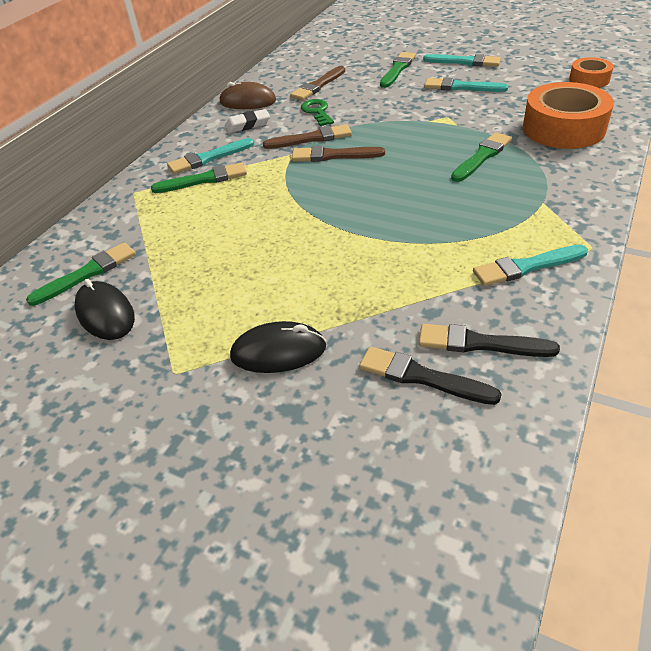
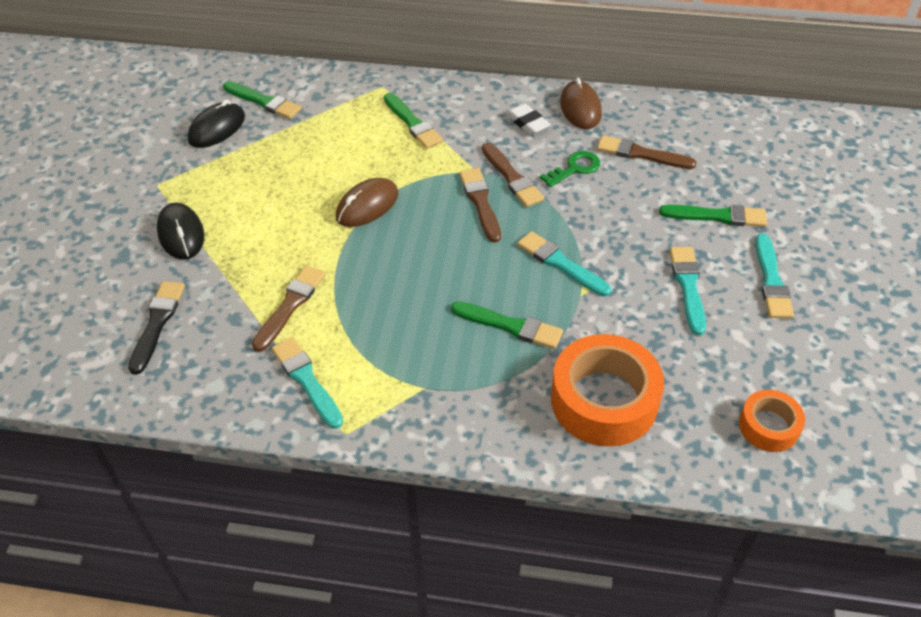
camera: 70 degrees right, 5 degrees up
turquoise brush [167,138,254,174] -> turquoise brush moved to [517,231,611,297]
black brush [419,324,560,357] -> none
none -> brown brush [252,265,326,352]
none -> brown mouse [336,178,399,227]

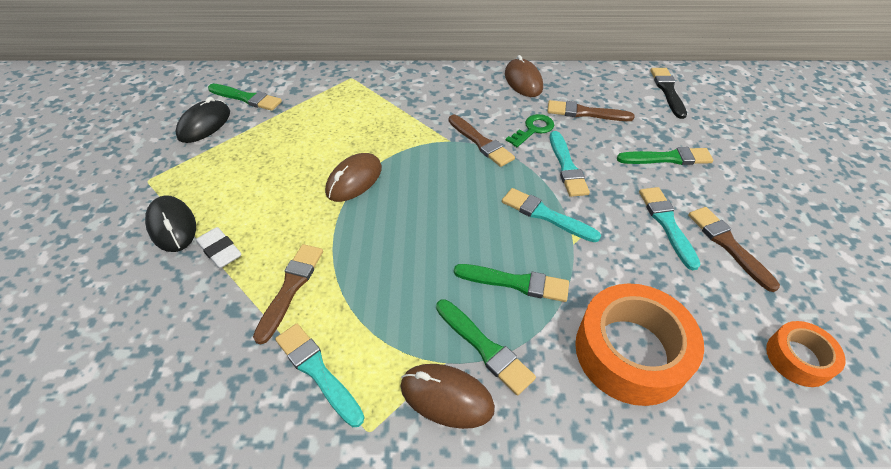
camera: 10 degrees left, 0 degrees up
black brush [128,281,185,375] -> black brush moved to [651,68,687,119]
green brush [384,93,443,149] -> green brush moved to [436,299,536,395]
brown brush [459,168,501,243] -> brown brush moved to [688,207,780,292]
white eraser [505,103,551,135] -> white eraser moved to [196,227,241,268]
turquoise brush [755,234,794,318] -> turquoise brush moved to [550,131,590,197]
none -> brown mouse [401,364,495,429]

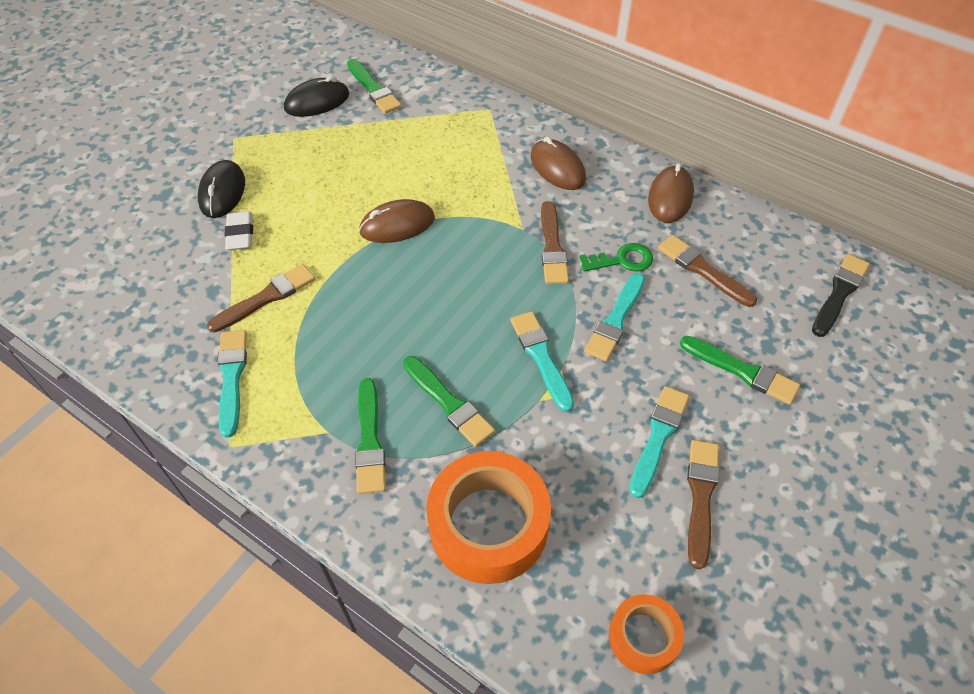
camera: 35 degrees right, 5 degrees up
brown mouse [401,364,495,429] -> brown mouse moved to [531,137,586,190]

